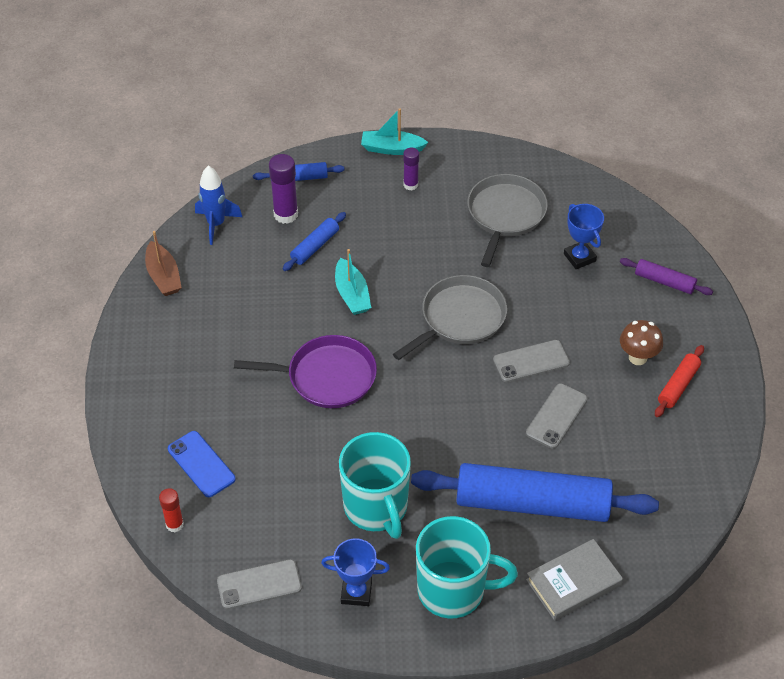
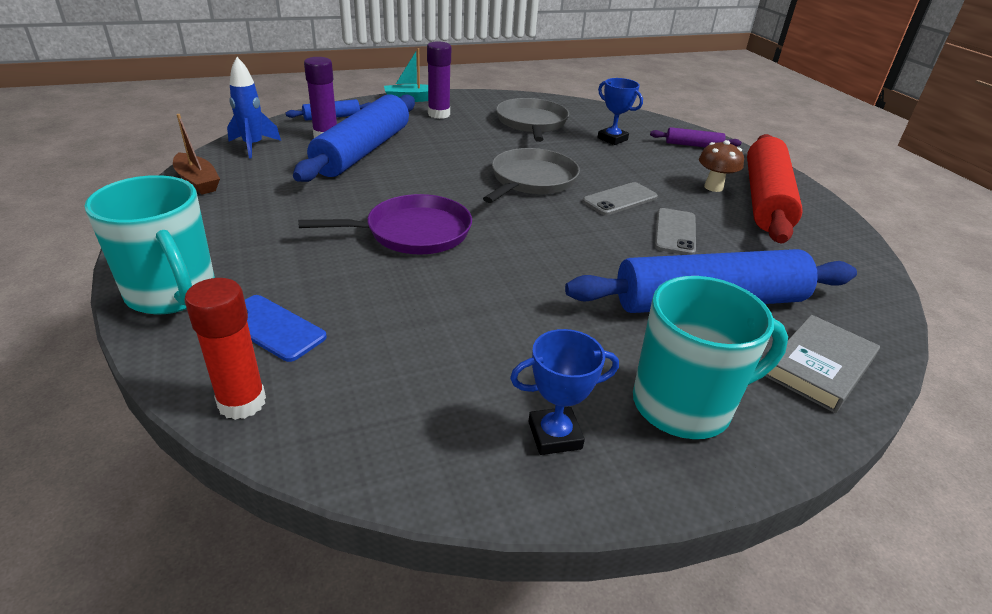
camera: 20 degrees left, 15 degrees down
red glue stick [159,488,184,532] -> red glue stick [184,278,266,420], size x1.60
grey phone [217,559,302,609] -> none
blue rolling pin [283,212,346,271] -> blue rolling pin [293,94,415,182], size x2.24
turquoise boat [335,249,371,315] -> none
turquoise mug [339,432,411,539] -> turquoise mug moved to [84,175,215,315]
purple glue stick [403,148,419,190] -> purple glue stick [427,41,451,119], size x1.60
red rolling pin [655,345,704,417] -> red rolling pin [747,134,803,243], size x2.24

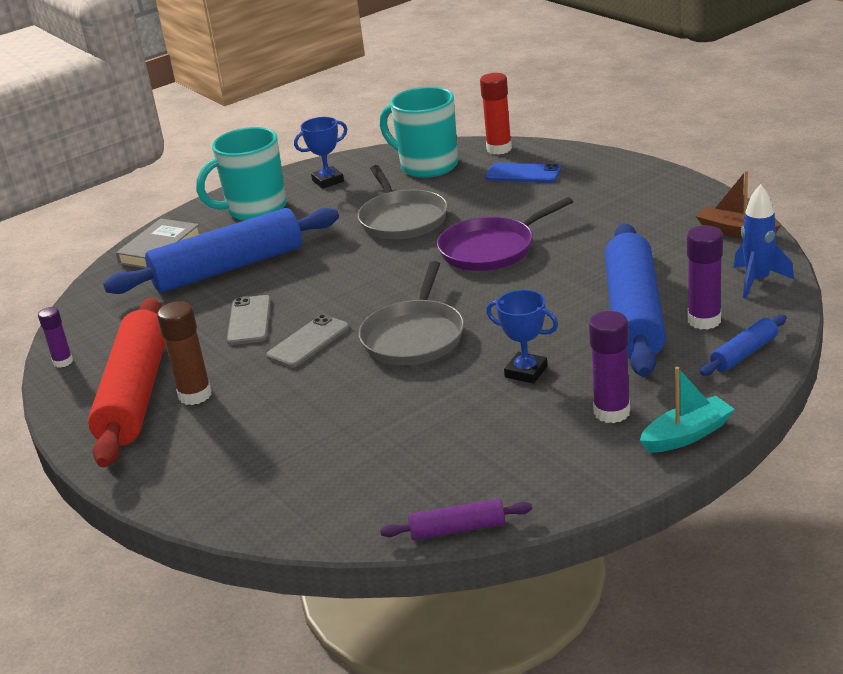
camera: 170 degrees right, 5 degrees down
turquoise mug [84,175,215,315] -> turquoise mug moved to [380,87,458,178]
grey pan [496,98,569,142] -> grey pan moved to [358,165,448,240]
blue trophy [597,78,643,145] -> blue trophy moved to [486,290,558,384]
purple rolling pin [650,127,742,147] -> purple rolling pin moved to [380,499,532,540]
brown mushroom [699,140,744,192] -> brown glue stick [157,301,212,405]
none -> purple glue stick [38,307,73,368]

